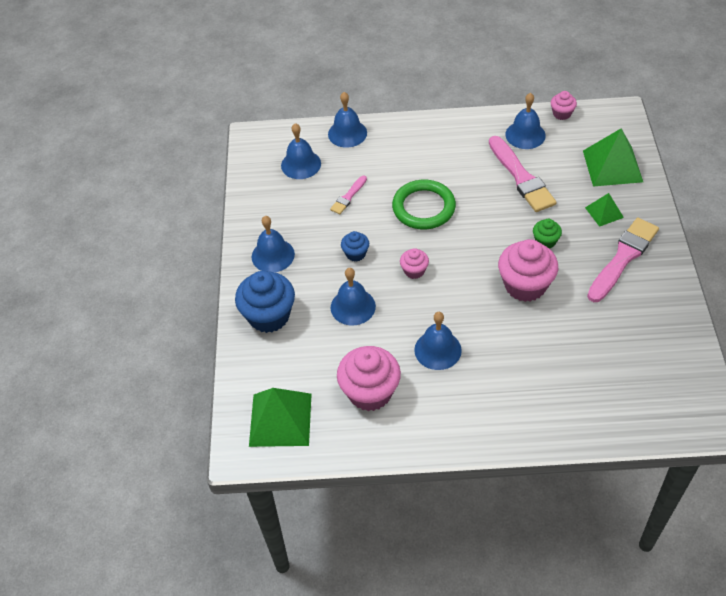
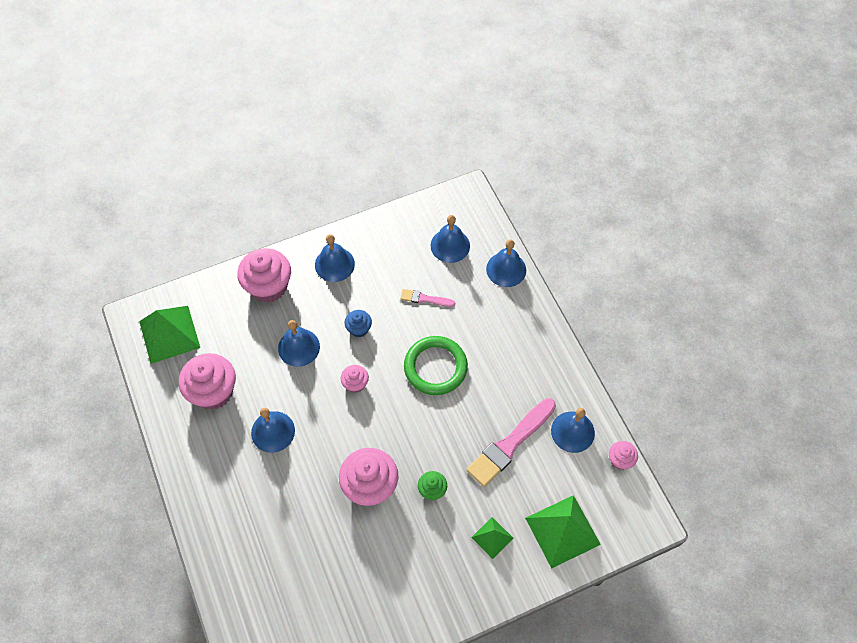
camera: 65 degrees right, 10 degrees up
blue cupcake [235,271,295,333] -> pink cupcake [237,248,291,303]
pink brush [587,217,659,302] -> none

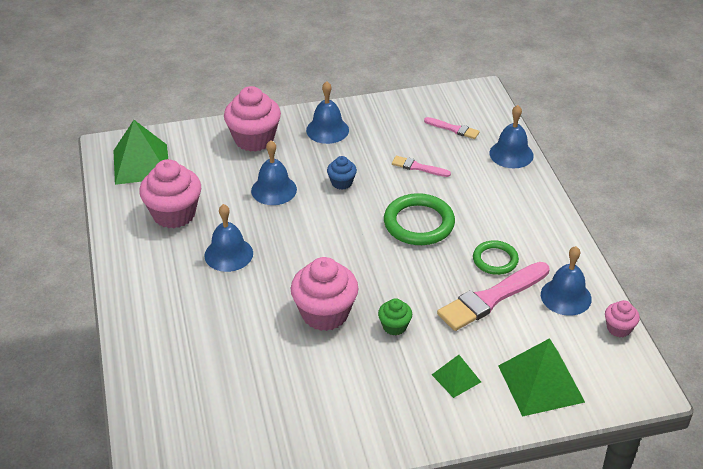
camera: 10 degrees right, 20 degrees down
pink cupcake [341,365,369,393] -> none
blue bell [431,215,470,263] -> pink brush [424,117,480,139]
none -> green ring [473,240,519,275]

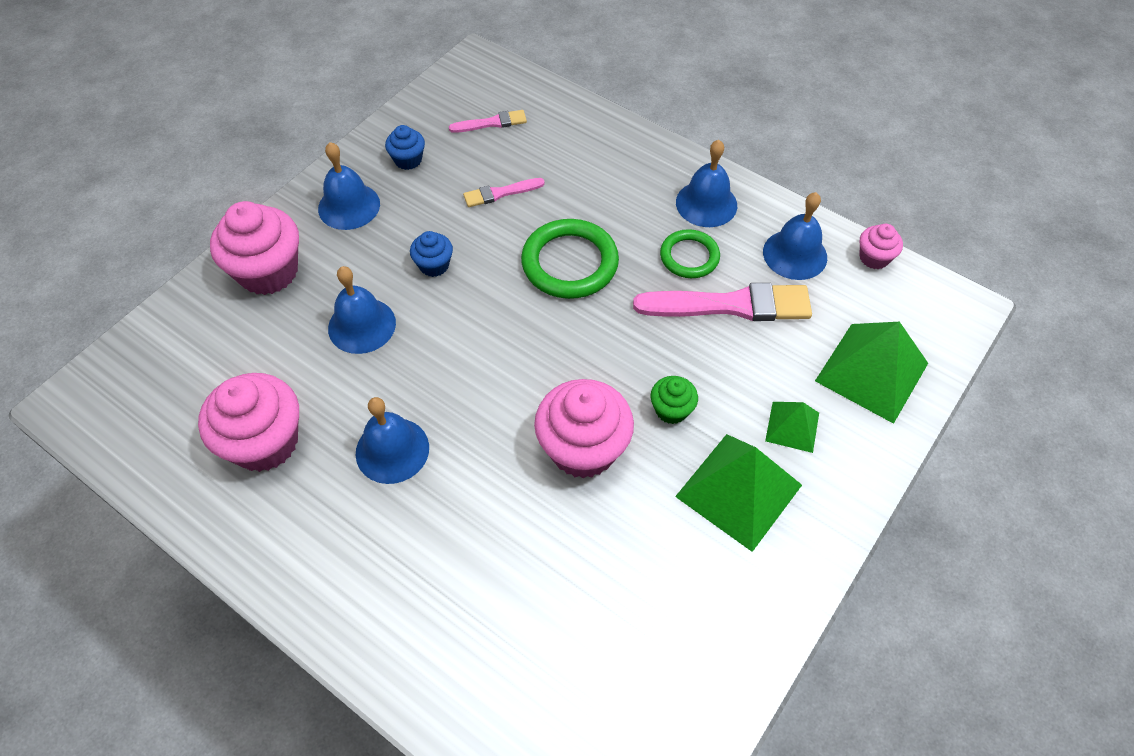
camera: 40 degrees left, 15 degrees up
green pyramid [113,120,168,185] -> green pyramid moved to [675,434,802,552]
pink brush [437,262,550,331] -> pink brush turned 105 degrees counterclockwise [633,283,812,321]
blue bell [489,105,534,168] -> blue bell moved to [676,140,737,227]
none -> blue cupcake [385,125,425,170]

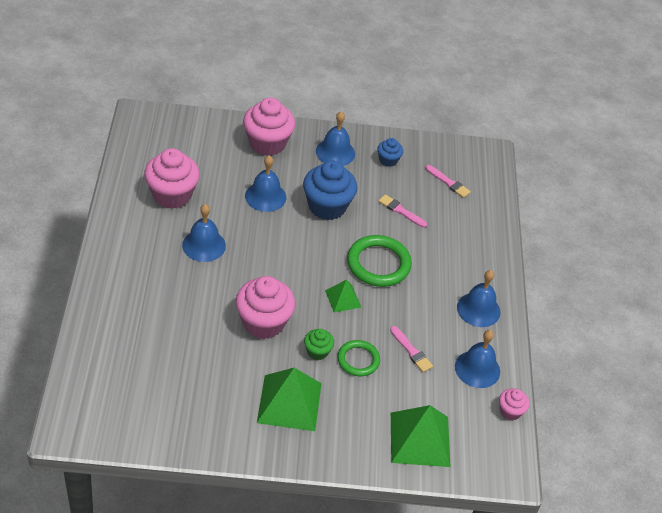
camera: 50 degrees right, 10 degrees down
blue cupcake [410,231,453,277] -> blue cupcake [303,161,357,220], size x1.98
pink brush [633,283,812,321] -> pink brush [390,326,433,372], size x0.51
green ring [660,229,720,278] -> green ring moved to [337,340,380,376]
green pyramid [765,402,819,453] -> green pyramid moved to [325,280,361,312]

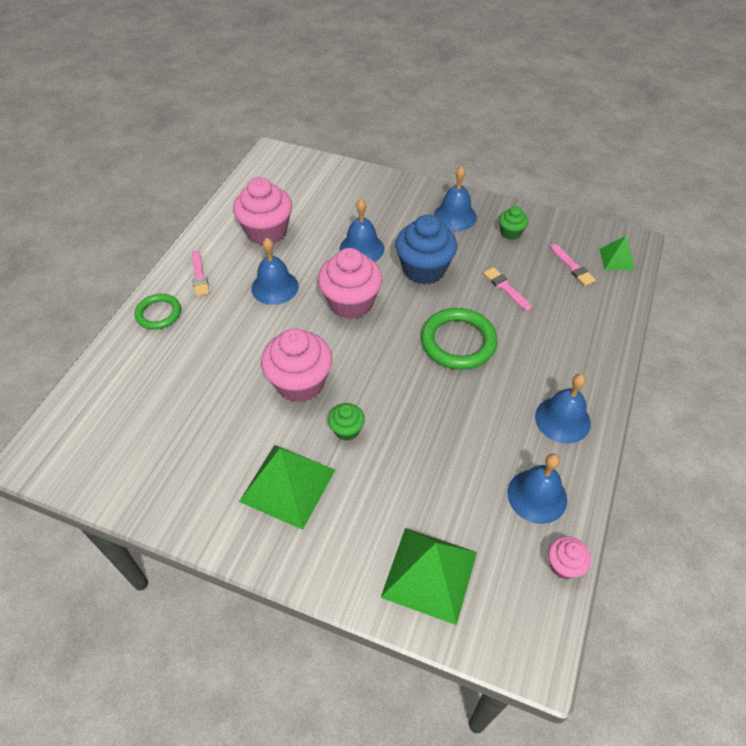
camera: 25 degrees right, 5 degrees up
pink cupcake [243,97,295,155] -> pink cupcake moved to [318,248,382,319]
green pyramid [325,280,361,312] -> green pyramid moved to [599,236,635,270]
green ring [337,340,380,376] -> green ring moved to [135,294,181,330]
blue cupcake [377,138,403,167] -> green cupcake [499,206,528,240]
pink brush [390,326,433,372] -> pink brush moved to [192,251,209,296]

